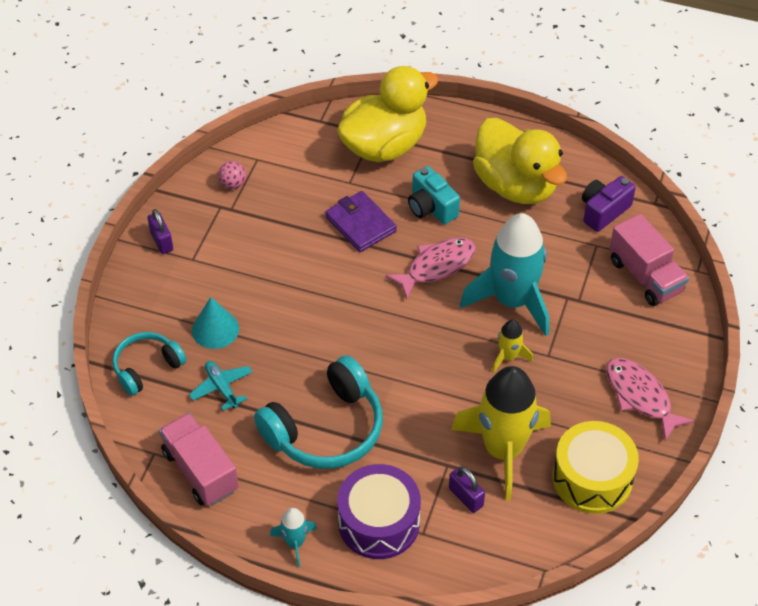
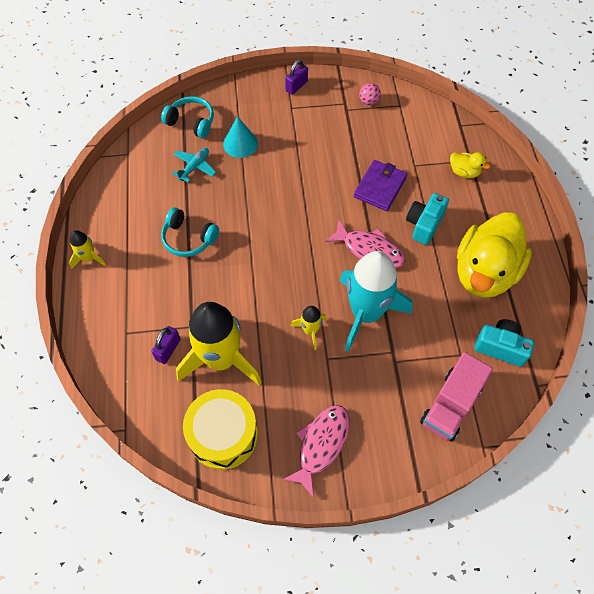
camera: 65 degrees right, 10 degrees up
pink truck [159,413,239,506] -> none
turquoise headphones [254,355,383,469] -> turquoise headphones [161,207,219,257], size x0.59
turquoise rocket [270,508,317,567] -> yellow rocket [69,230,106,269]
yellow duck [337,66,439,162] -> yellow duck [450,152,491,178], size x0.42
purple drum [337,464,421,559] -> none
purple camera [582,176,636,232] -> turquoise camera [474,319,534,367]

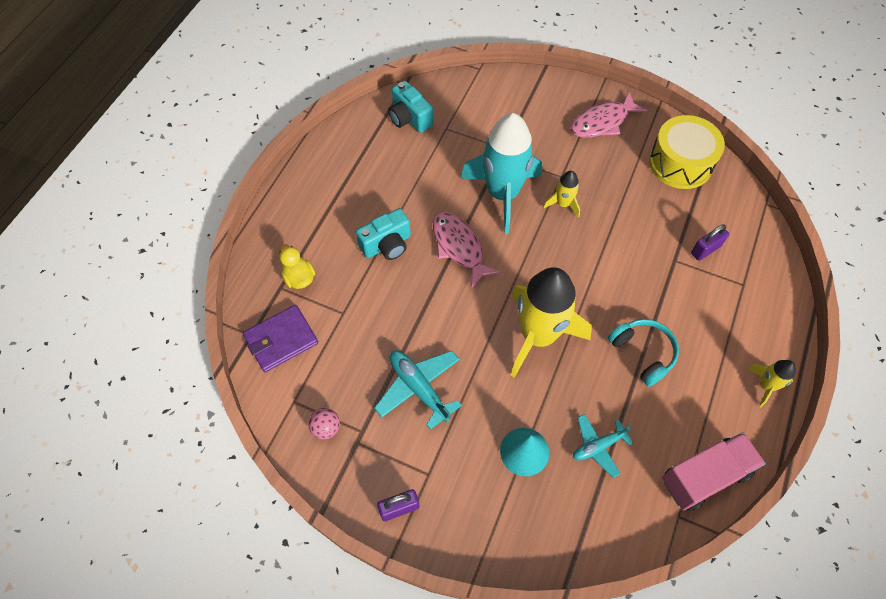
camera: 150 degrees left, 0 degrees up
turquoise headphones [161,96,214,139] -> none
yellow rocket [176,302,261,385] -> yellow rocket moved to [511,267,592,378]
purple wallet [354,160,407,211] -> purple wallet moved to [243,305,318,372]
pink truck [420,352,493,442] -> pink truck moved to [662,432,766,511]
yellow duck [457,212,532,298] -> none
none -> turquoise plane [374,350,462,430]

